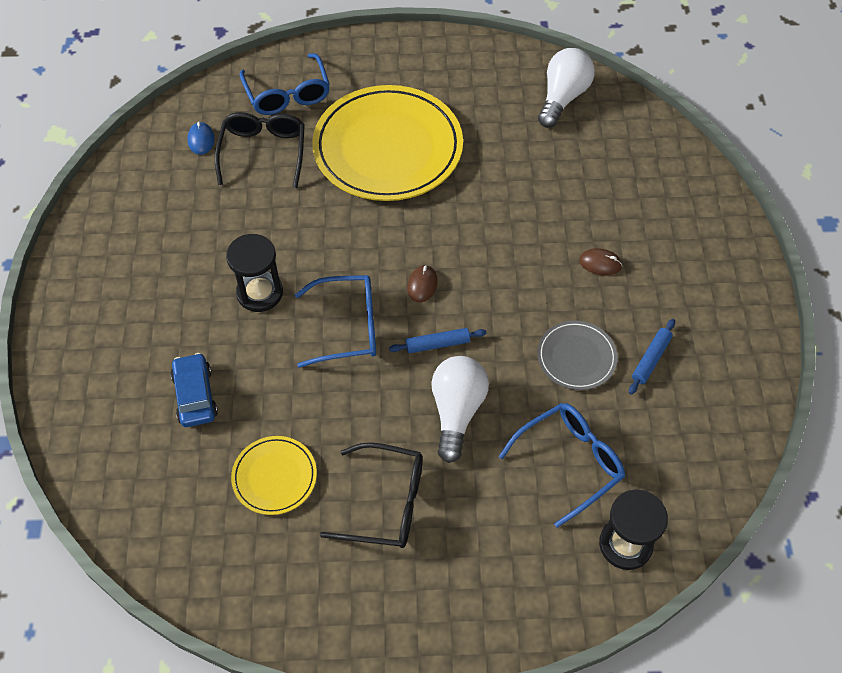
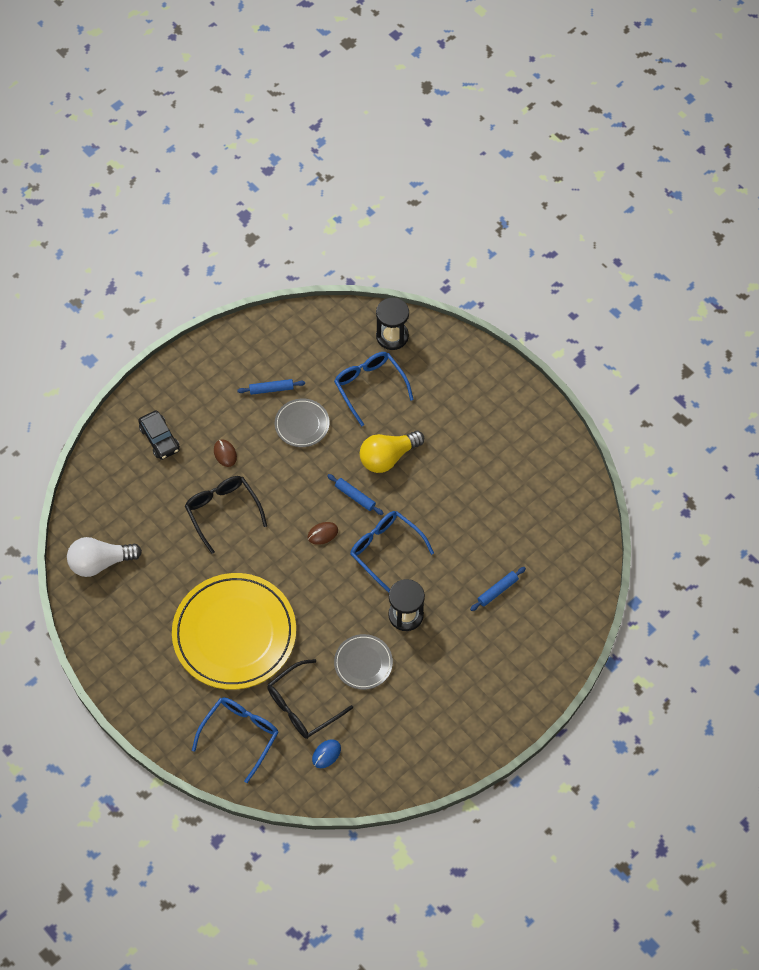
camera: 130 degrees left, 5 degrees up
blue car [170,353,218,427] -> blue rolling pin [470,567,526,611]
yellow plate [231,436,317,515] -> none
black glasses [320,442,423,548] -> black glasses moved to [185,476,267,554]
white light bulb [431,356,489,463] -> yellow light bulb [360,431,424,473]
blue glasses [499,403,625,528] -> blue glasses turned 45 degrees clockwise [334,352,414,426]
none -> black car [138,411,180,460]
none -> grey plate [334,634,393,690]

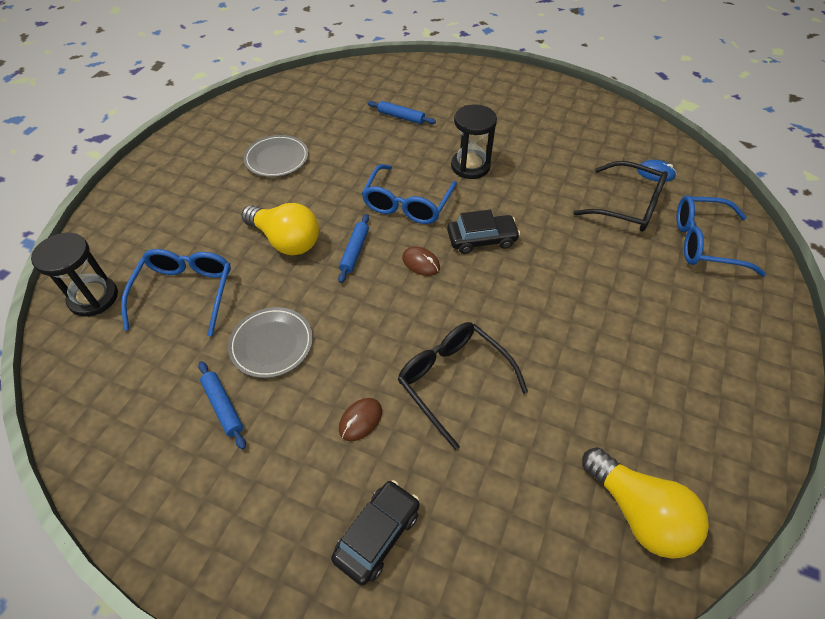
camera: 115 degrees left, 10 degrees down
white light bulb [67,537,142,577] -> yellow light bulb [582,447,709,559]
yellow plate [172,573,296,690] -> none
black glasses [185,476,267,554] -> black glasses turned 105 degrees clockwise [398,322,528,450]
blue glasses [334,352,414,426] -> blue glasses turned 150 degrees clockwise [121,249,231,336]
grey plate [334,634,393,690] -> grey plate moved to [243,135,308,177]
none -> black car [447,210,520,254]

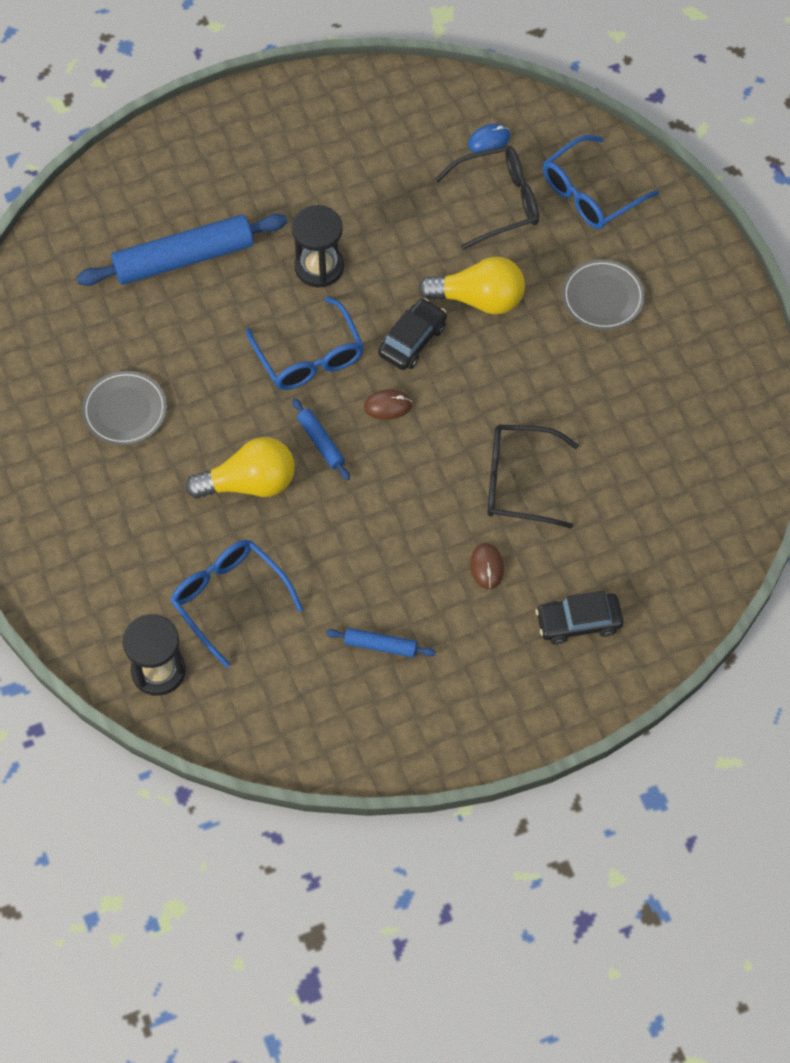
camera: 45 degrees left, 10 degrees up
grey plate [228,307,313,378] -> grey plate moved to [562,259,645,330]
black car [331,480,420,586] -> black car turned 90 degrees counterclockwise [535,591,623,645]
blue rolling pin [367,101,436,124] -> blue rolling pin [76,214,287,286], size x2.13
yellow light bulb [582,447,709,559] -> yellow light bulb moved to [418,257,525,314]

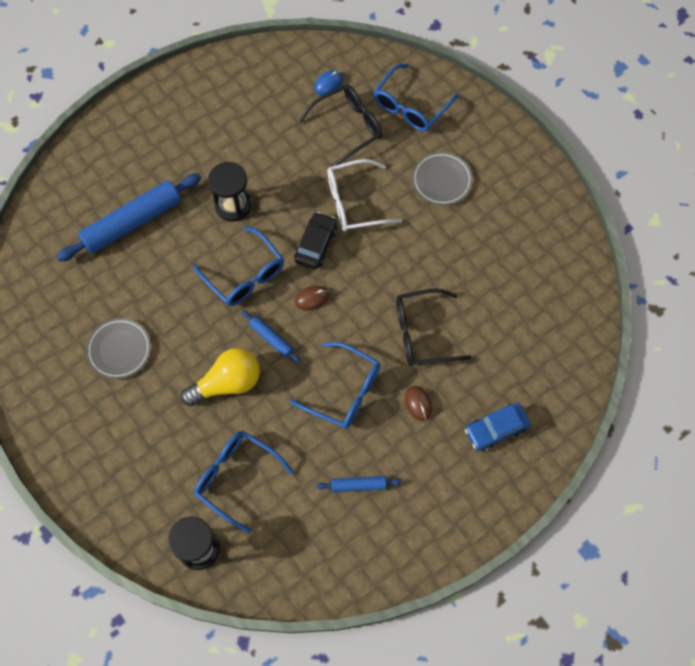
camera: 15 degrees left, 5 degrees up
yellow light bulb [418,257,525,314] -> white glasses [327,159,402,231]
black car [535,591,623,645] -> blue car [465,403,531,452]
none -> blue glasses [290,342,380,429]

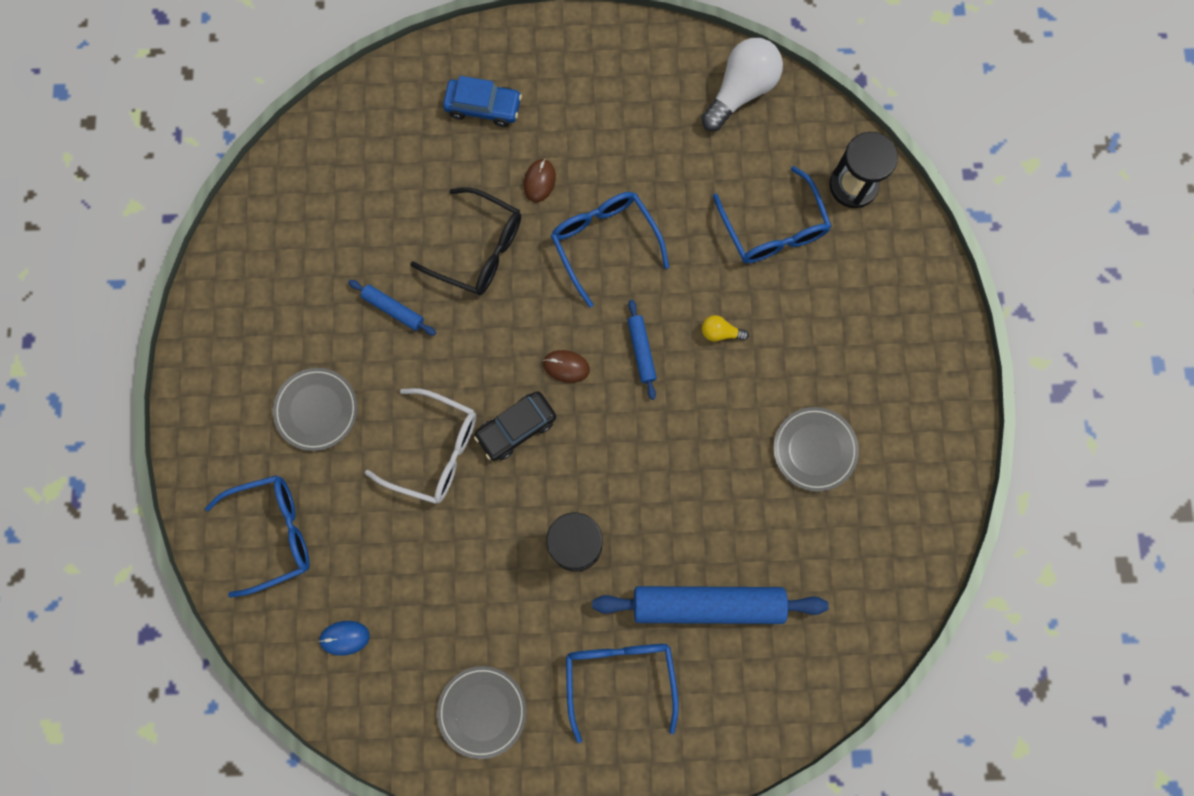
camera: 145 degrees left, 10 degrees up
yellow light bulb [181,348,260,406] -> yellow light bulb [702,315,749,342], size x0.45
blue glasses [193,227,284,306] -> blue glasses moved to [566,644,679,743]
black glasses [299,85,382,167] -> none
blue rolling pin [316,476,401,492] -> blue rolling pin moved to [348,280,436,336]
none -> grey plate [437,666,526,759]
none -> white light bulb [701,38,783,131]

